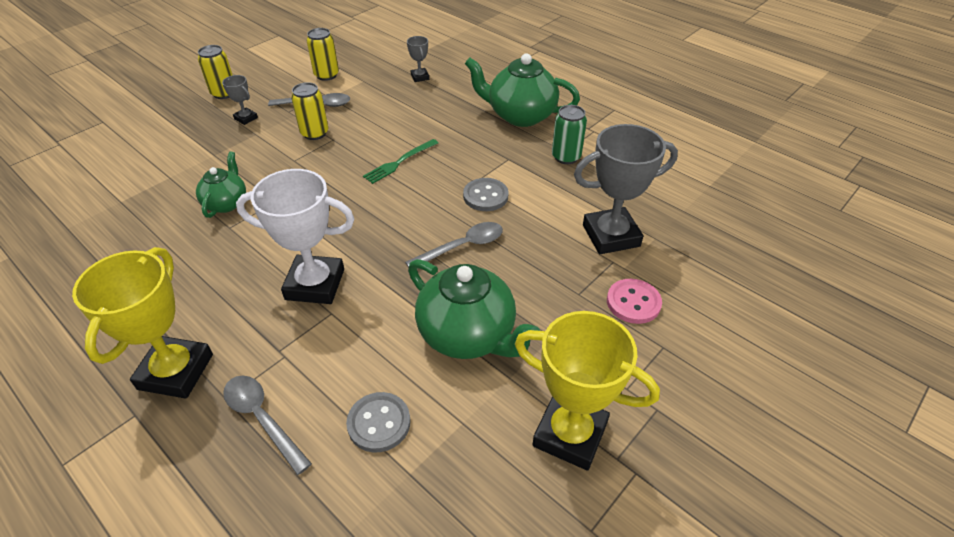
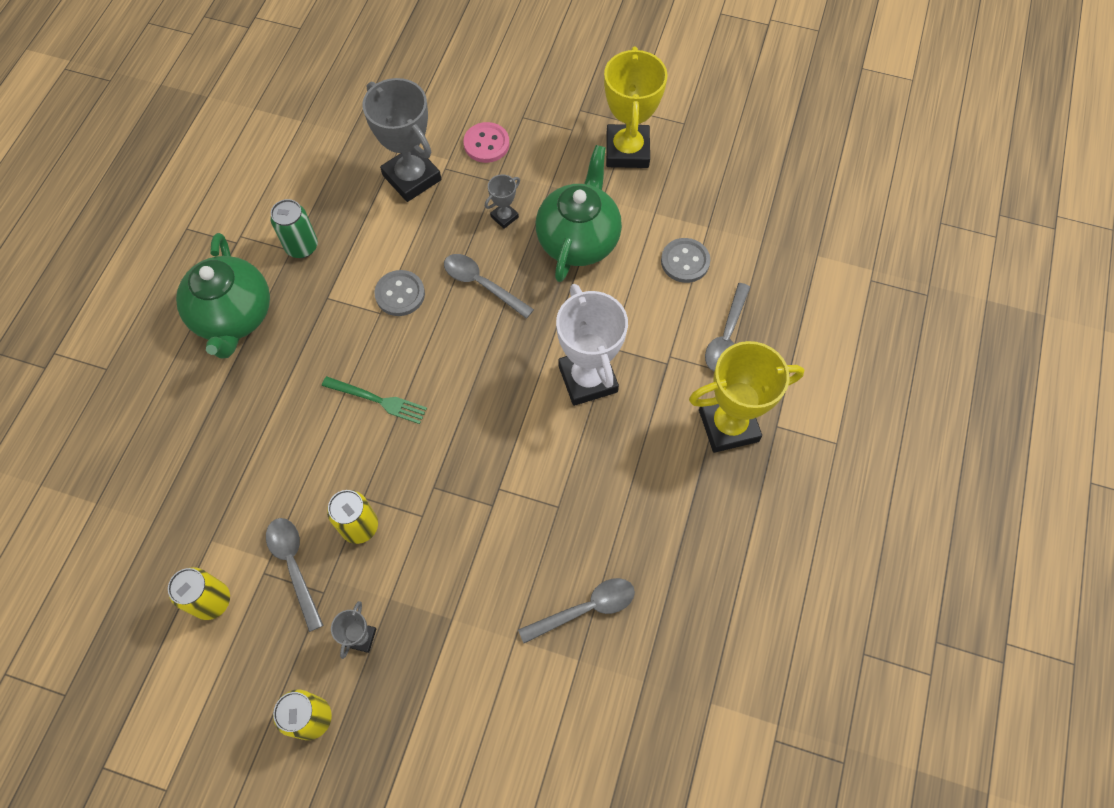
camera: 115 degrees left, 20 degrees up
green teapot [196,152,246,218] -> none
grey trophy [407,36,429,82] -> grey trophy moved to [485,174,520,229]
none -> grey spoon [518,578,635,643]

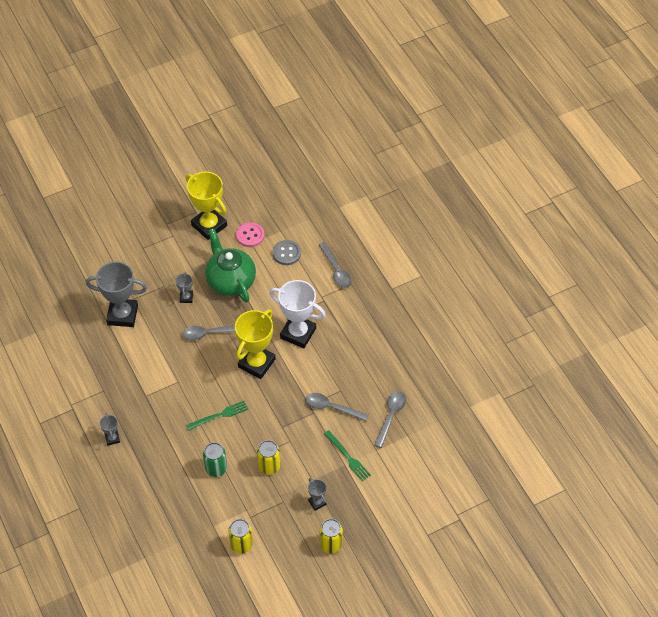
camera: 45 degrees left, 10 degrees down
green teapot [176,233,270,359] -> grey trophy [100,413,120,446]
grey spoon [266,518,323,632] -> grey spoon moved to [306,393,368,421]
green can [270,199,318,258] -> green can moved to [203,442,227,477]
grey button [374,270,425,316] -> none
pink button [463,122,509,163] -> pink button moved to [236,222,265,247]
yellow trophy [689,341,804,453] -> yellow trophy moved to [235,309,275,379]
none -> green fork [324,430,371,481]

